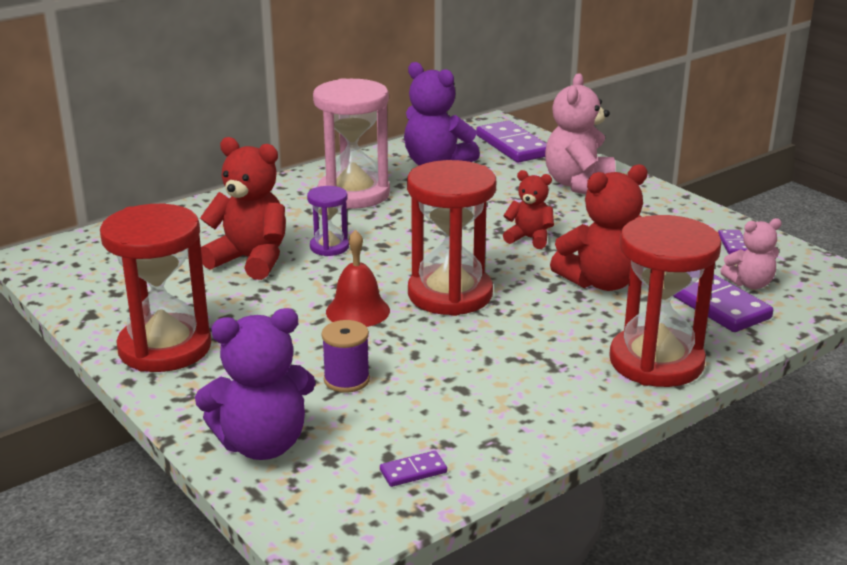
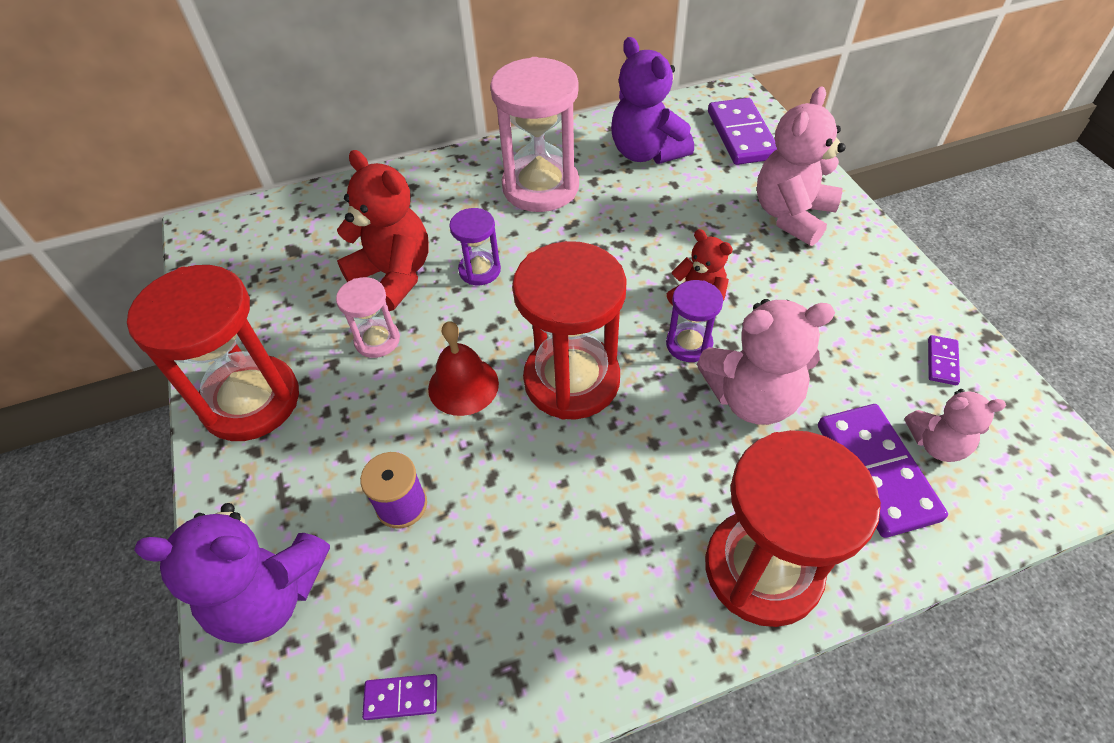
camera: 20 degrees right, 25 degrees up
red teddy bear [550,164,648,291] -> pink teddy bear [697,299,835,425]
none -> pink hourglass [336,277,400,358]
none -> purple hourglass [666,280,723,362]

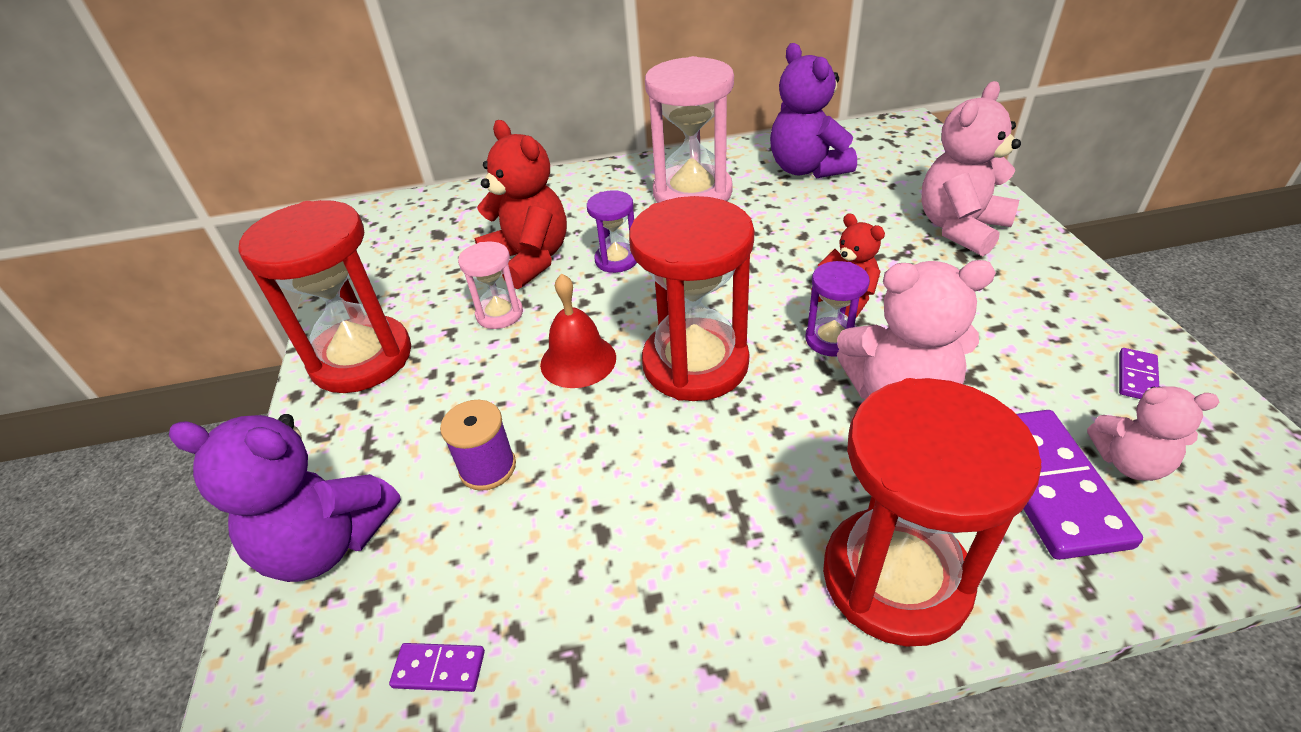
camera: 10 degrees right, 10 degrees down
purple domino [708,98,777,165] -> none

